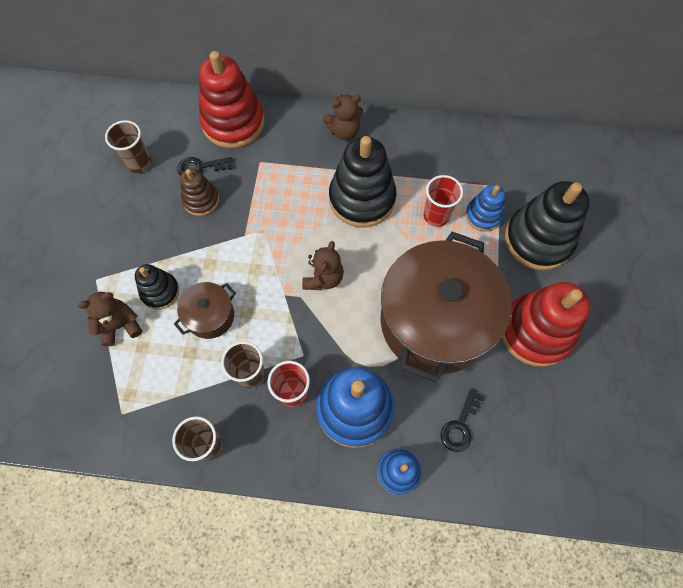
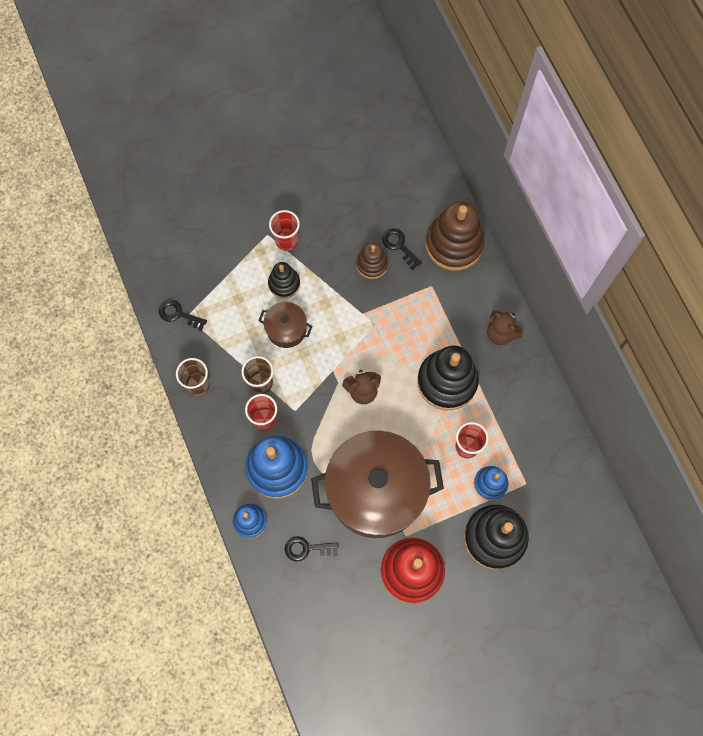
camera: 60 degrees right, 5 degrees up
brown teddy bear [78,292,142,346] -> none
brown cup [105,120,152,173] -> none
red stacking toy [199,51,264,148] -> brown stacking toy [426,201,485,271]
none -> black key [159,300,207,331]
none -> red cup [269,210,300,251]

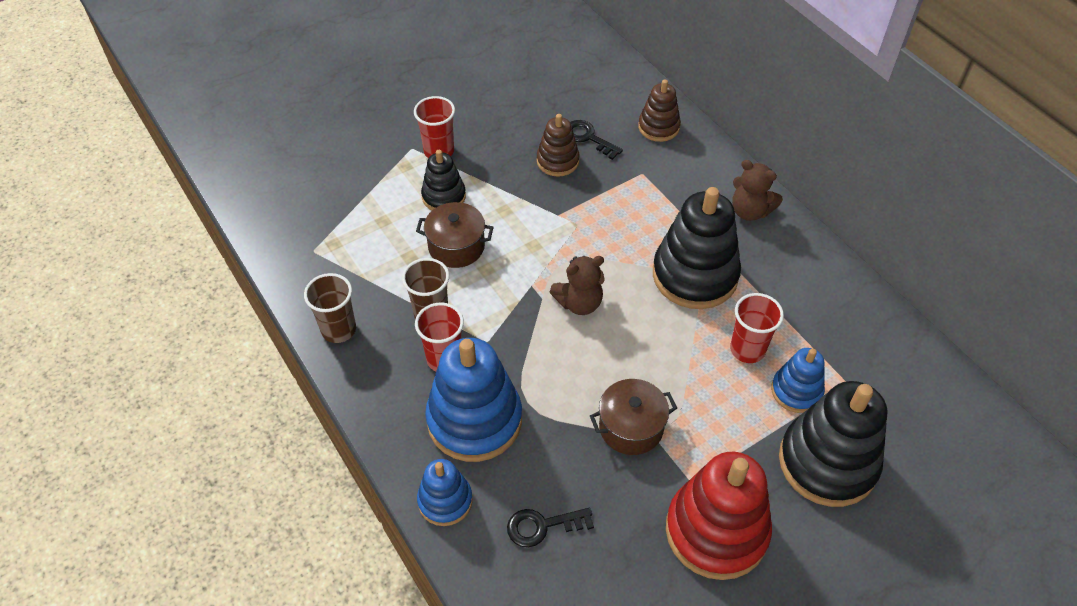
camera: 10 degrees left, 20 degrees down
black key [159,300,207,331] -> none
brown pot [311,431,444,538] -> brown pot [590,379,677,455], size x0.44
brown stacking toy [426,201,485,271] -> brown stacking toy [638,80,681,142], size x0.54

